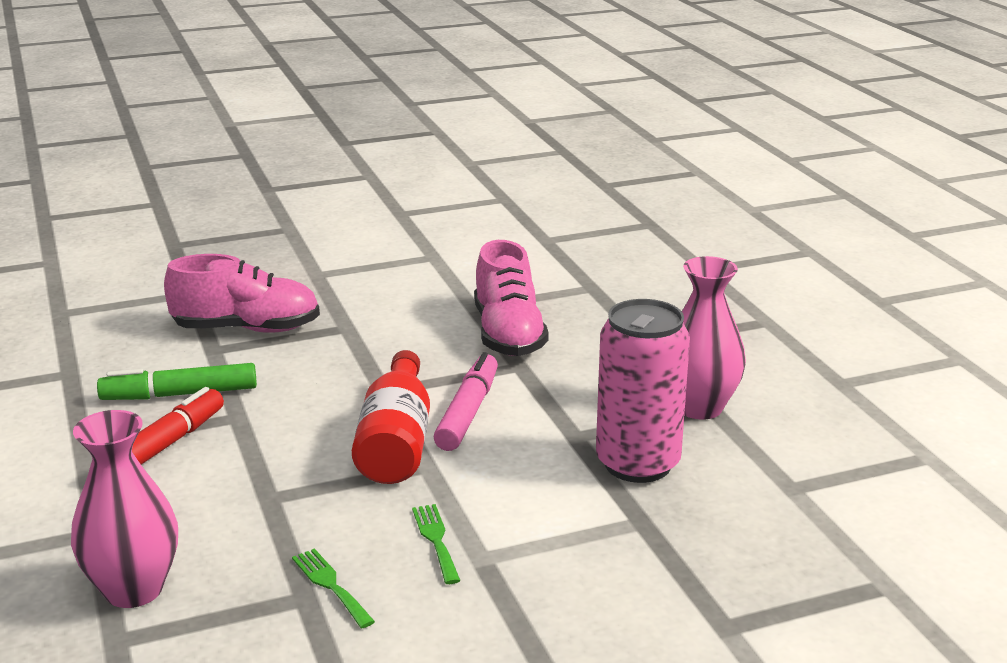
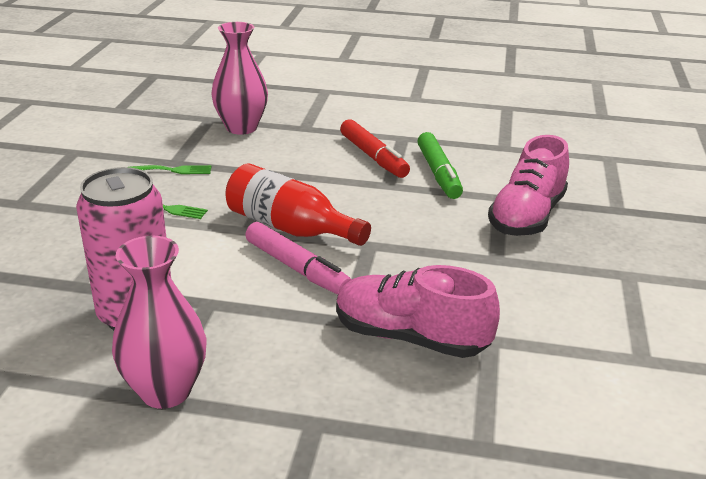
camera: 120 degrees right, 5 degrees up
green marker [97,363,257,400] -> green marker turned 150 degrees clockwise [417,132,463,199]

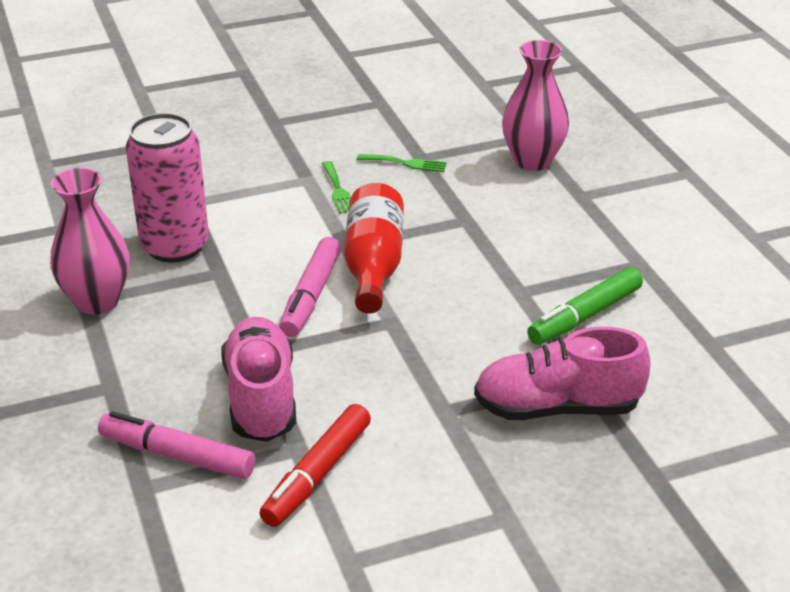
camera: 60 degrees right, 5 degrees up
green fork [128,165,212,174] -> green fork turned 45 degrees counterclockwise [357,154,447,172]
red marker [340,119,410,178] -> red marker moved to [259,404,371,527]
none -> pink marker [98,411,255,479]

